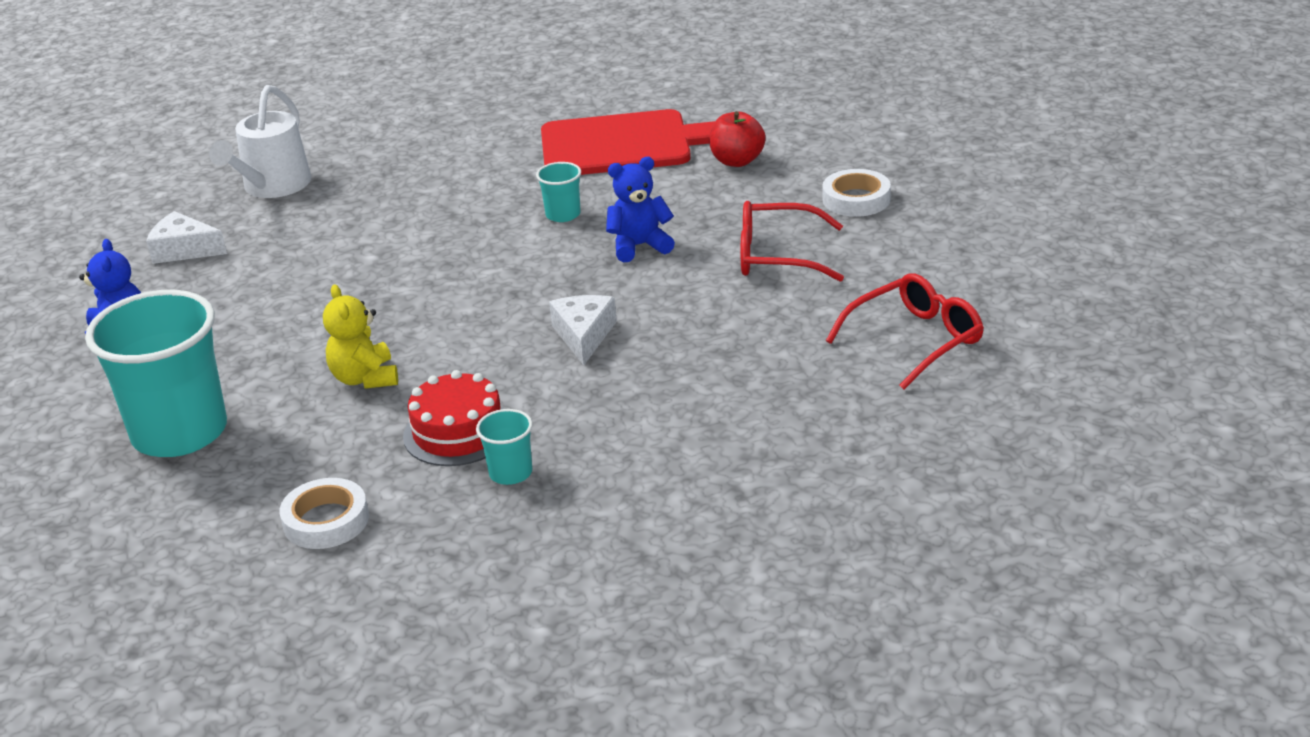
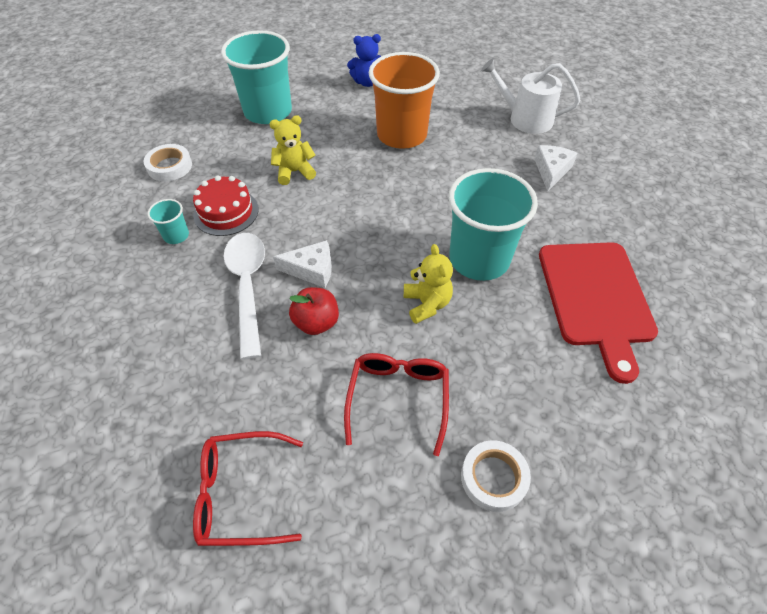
camera: 90 degrees right, 20 degrees up
white cheese [146,211,227,264] -> white cheese moved to [534,145,577,191]
turquoise cup [536,162,581,222] -> turquoise cup [449,168,538,281], size x2.31
blue teddy bear [606,157,675,262] -> yellow teddy bear [404,244,453,324]
red apple [709,111,766,167] -> red apple moved to [289,287,339,335]
red glasses [826,273,984,390] -> red glasses turned 120 degrees clockwise [193,431,303,546]
none -> white spoon [223,233,265,360]
none -> orange cup [369,52,440,149]

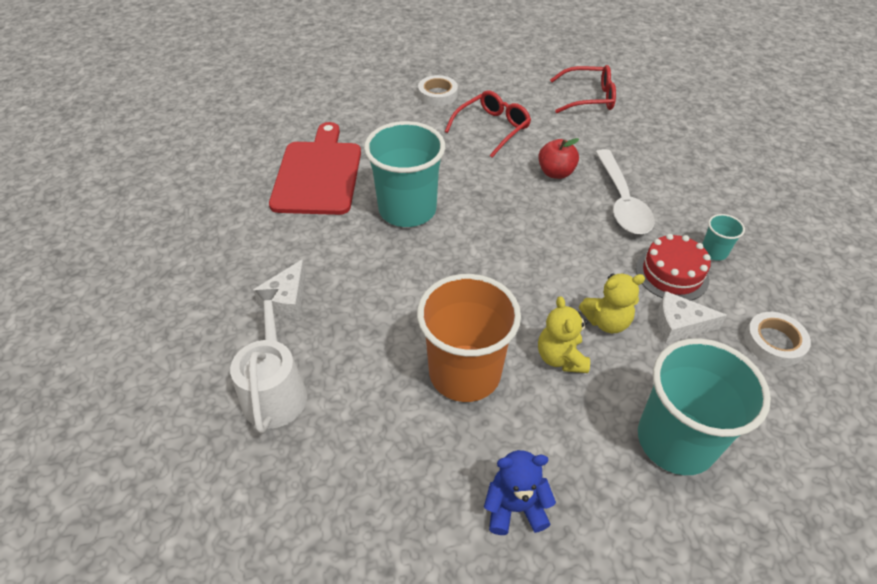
camera: 175 degrees left, 5 degrees down
white cheese [273,240,332,288] -> white cheese moved to [657,291,727,343]
red glasses [344,353,449,456] -> red glasses turned 150 degrees counterclockwise [445,91,531,157]
yellow teddy bear [404,244,453,324] -> yellow teddy bear moved to [538,296,590,373]
white watering can [481,58,580,134] -> white watering can turned 120 degrees counterclockwise [230,289,307,433]

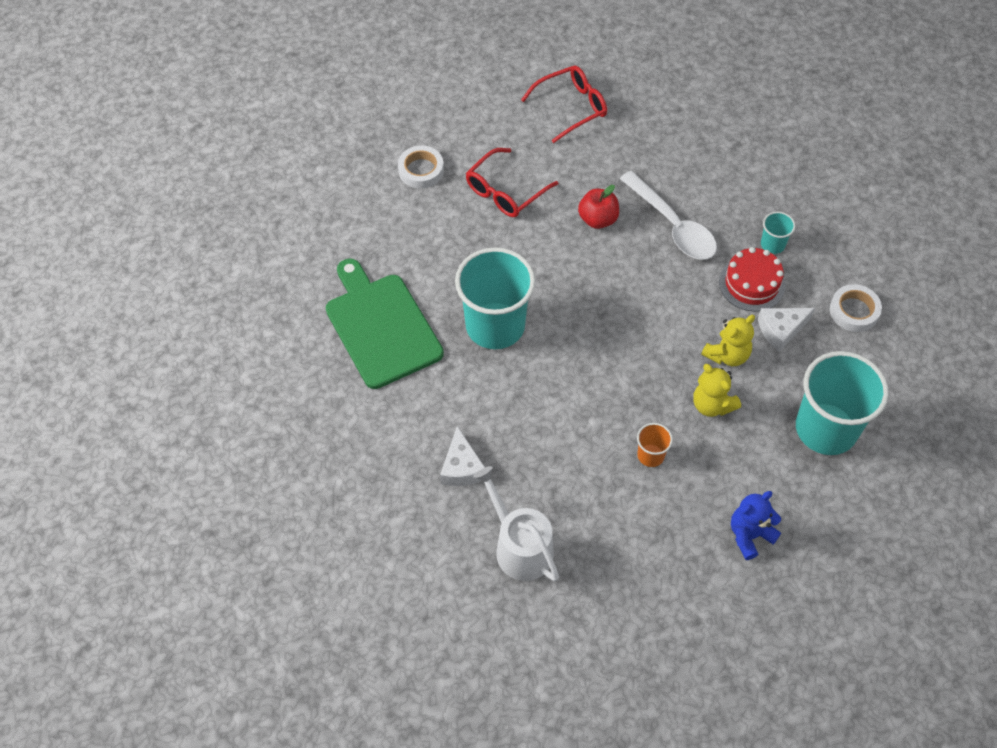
camera: 30 degrees left, 10 degrees up
red cutting board [269,122,361,215] -> green cutting board [326,259,444,389]
orange cup [417,274,521,402] -> orange cup [637,423,673,467], size x0.43
red glasses [445,91,531,157] -> red glasses turned 150 degrees counterclockwise [466,148,558,217]

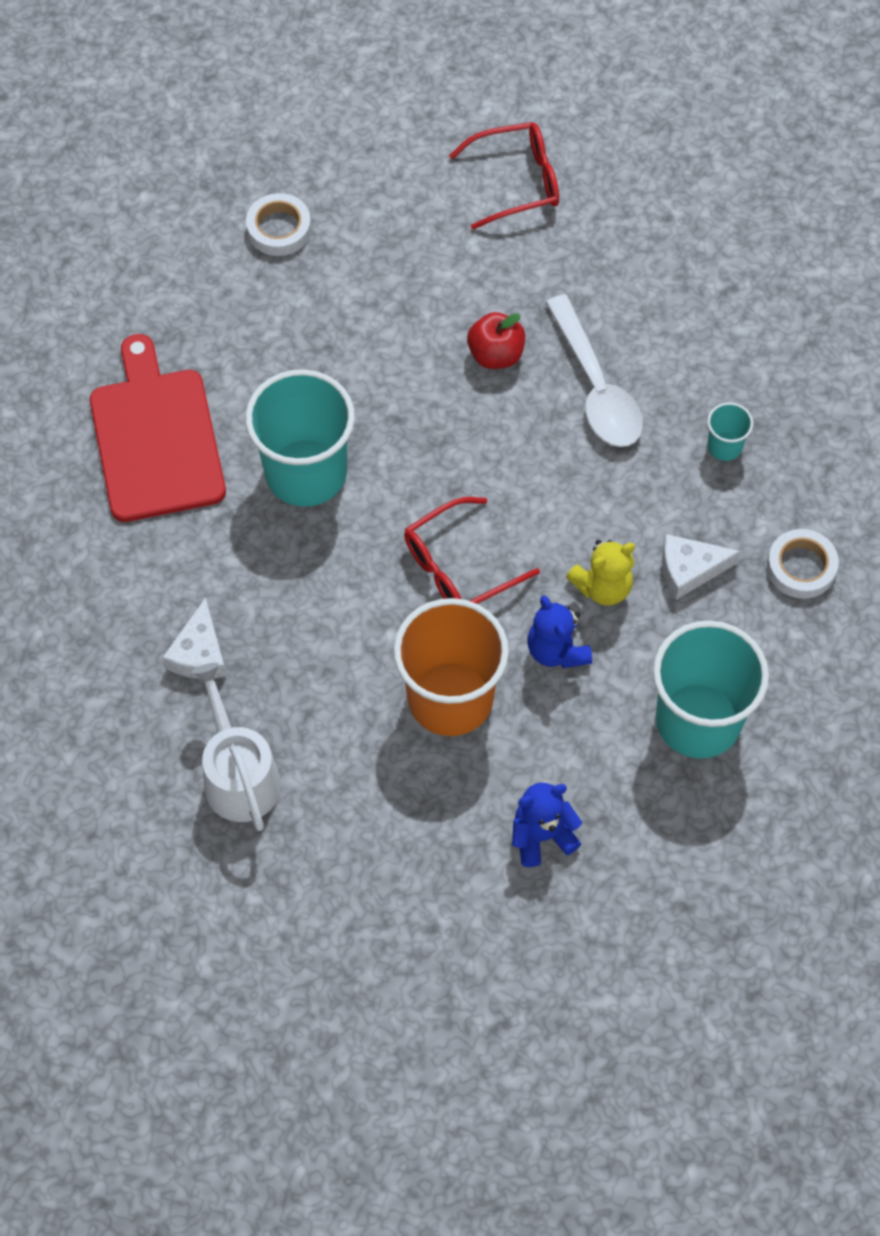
camera: 15 degrees right, 5 degrees up
green cutting board [326,259,444,389] -> red cutting board [90,334,226,522]
red glasses [466,148,558,217] -> red glasses moved to [404,497,540,604]
orange cup [637,423,673,467] -> orange cup [393,598,509,736], size x2.31
yellow teddy bear [693,364,741,417] -> blue teddy bear [528,595,592,668]
red cake [719,247,785,311] -> none

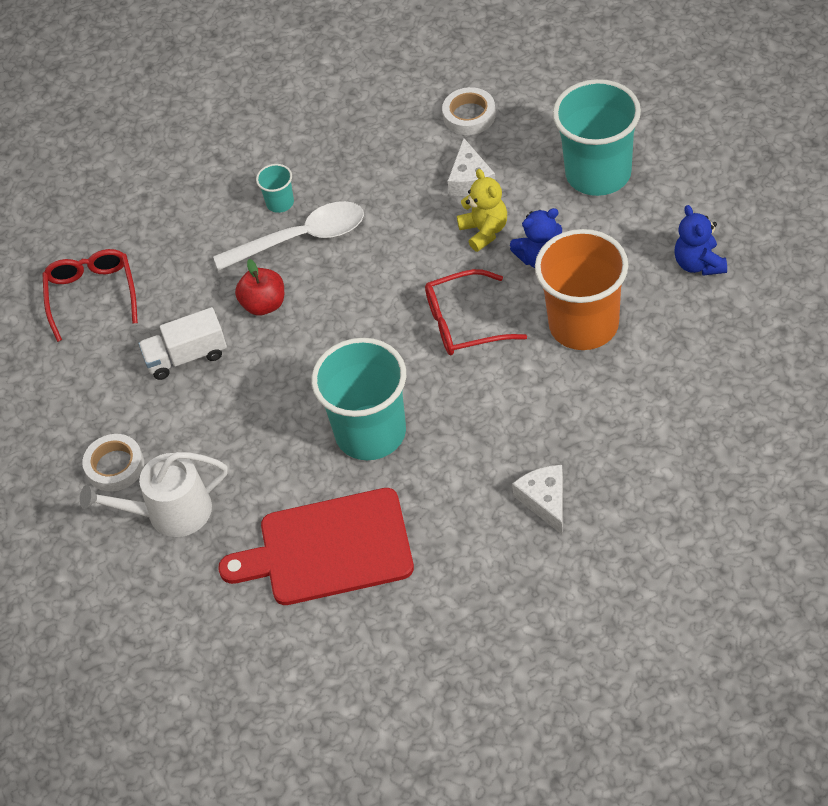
camera: 80 degrees left, 10 degrees down
white cheese [162,597,226,679] -> white cheese turned 120 degrees counterclockwise [512,465,563,535]
white watering can [192,663,281,831] -> white watering can moved to [80,452,228,537]
red glasses [404,497,540,604] -> red glasses turned 105 degrees clockwise [425,269,527,355]
turquoise cup [707,402,753,461] -> turquoise cup moved to [256,164,294,213]
none -> white truck [138,307,227,380]

